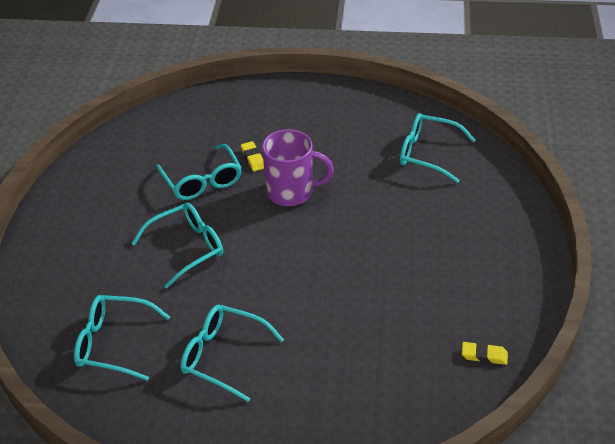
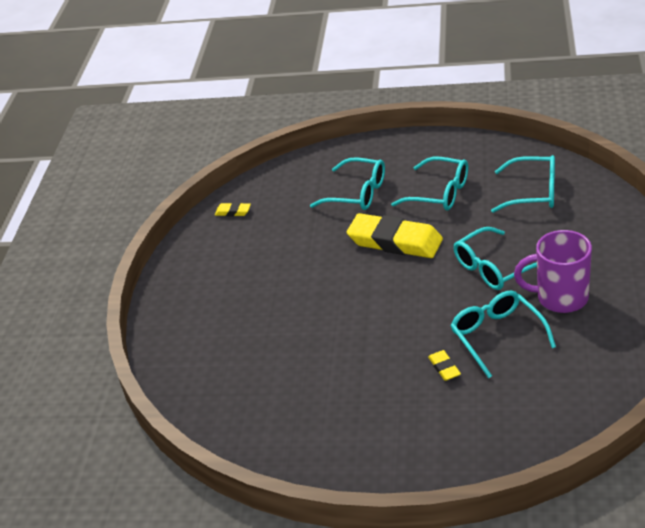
camera: 175 degrees left, 5 degrees down
purple mug [262,129,334,206] -> purple mug moved to [514,230,592,313]
turquoise glasses [400,113,475,183] -> turquoise glasses moved to [310,158,385,210]
none -> yellow eraser [347,213,443,258]

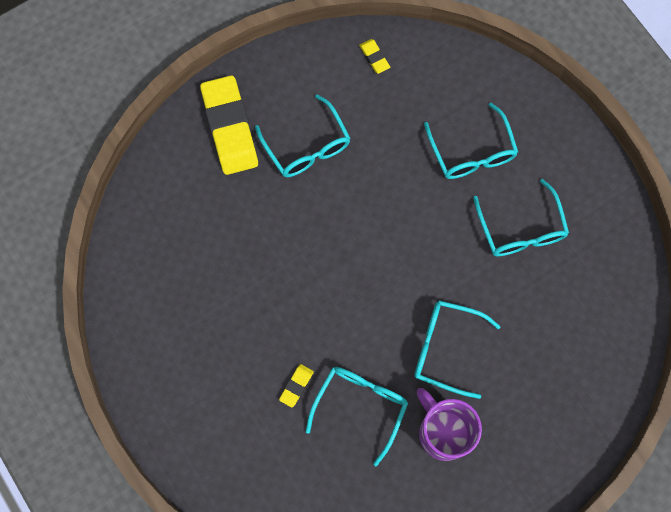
camera: 45 degrees right, 35 degrees up
yellow eraser [347,213,443,258] -> yellow eraser moved to [200,75,258,175]
turquoise glasses [491,155,555,213] -> turquoise glasses moved to [255,95,350,177]

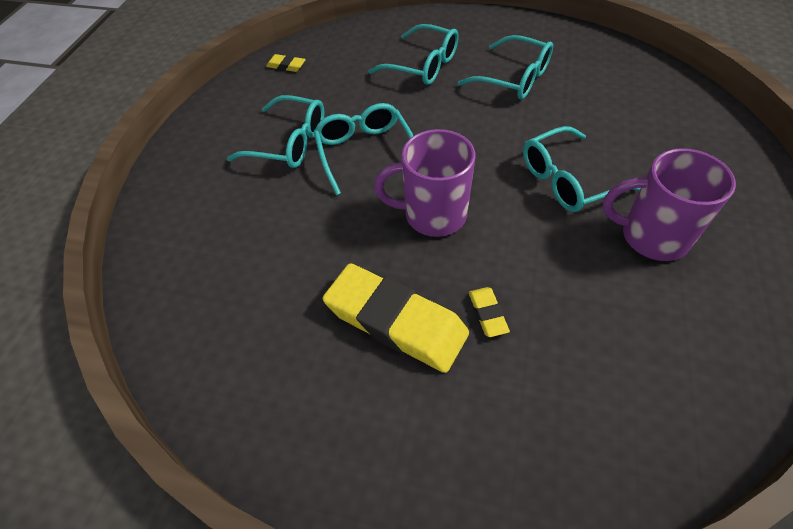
camera: 40 degrees left, 20 degrees down
yellow eraser [200,75,258,175] -> yellow eraser moved to [322,263,469,373]
turquoise glasses [306,367,408,466] -> turquoise glasses moved to [314,103,413,195]
none -> purple mug [374,129,475,237]

